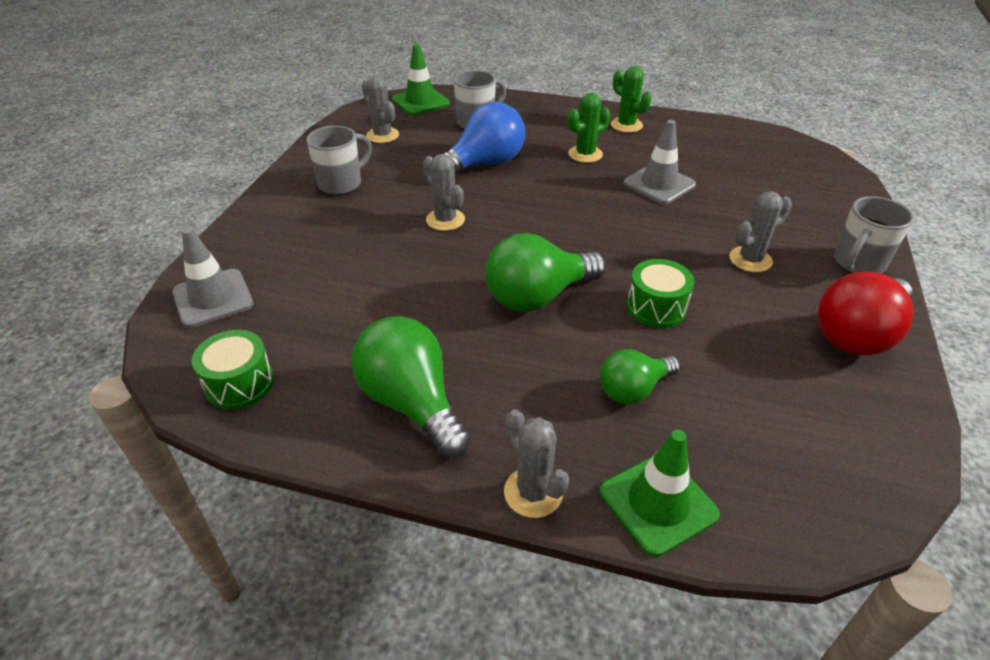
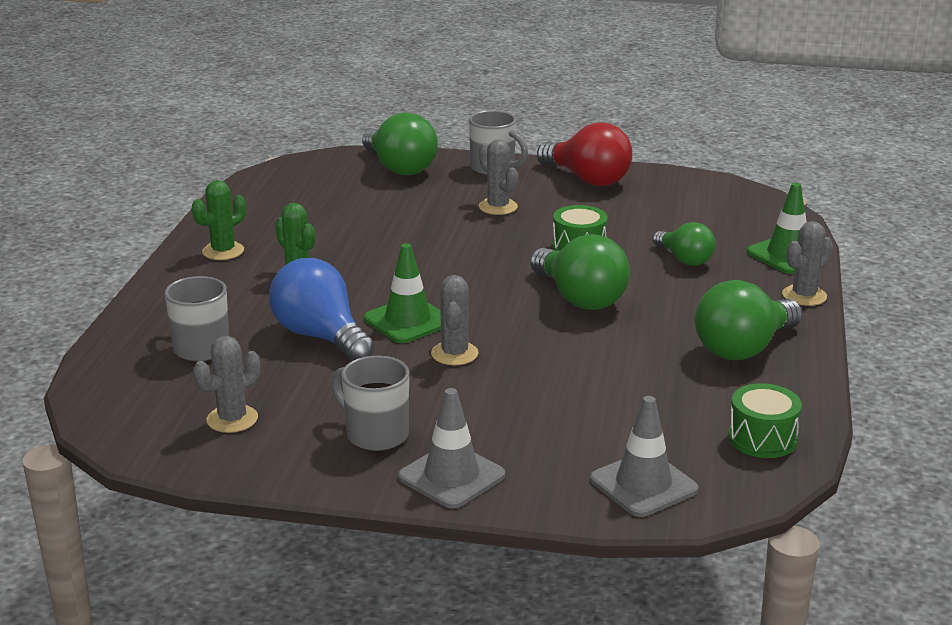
camera: 95 degrees left, 15 degrees down
green traffic cone [392,44,450,115] -> green traffic cone moved to [364,243,441,343]
grey cactus [423,154,465,231] -> grey cactus turned 45 degrees counterclockwise [431,275,479,365]
grey traffic cone [623,120,696,204] -> grey traffic cone moved to [398,388,505,509]
none -> green light bulb [362,112,438,175]

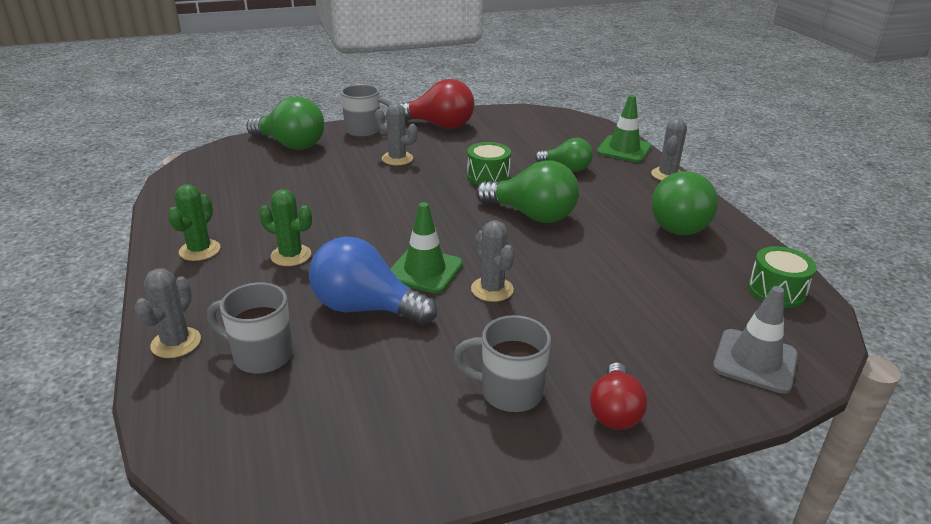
camera: 30 degrees left, 5 degrees up
grey cactus [193,336,260,433] -> grey cactus moved to [134,269,201,358]
grey traffic cone [398,388,505,509] -> red light bulb [590,362,647,430]

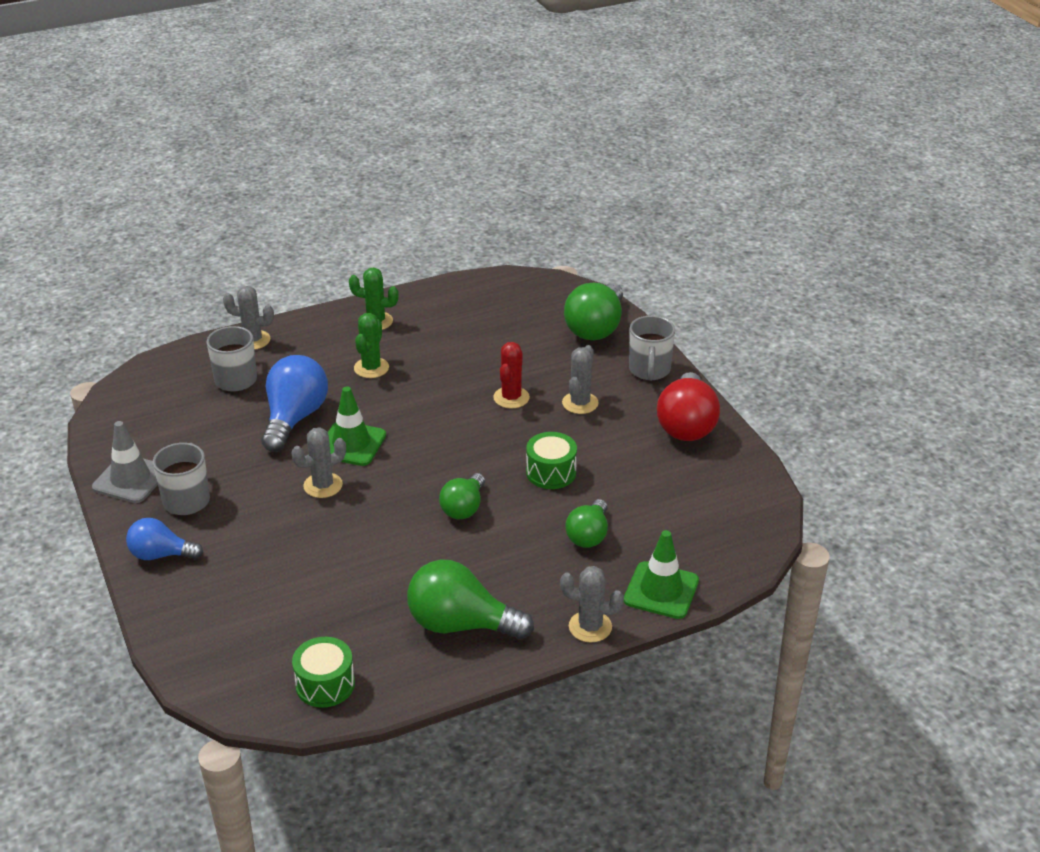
camera: 85 degrees right, 5 degrees up
green light bulb [476,161,579,223] -> green light bulb [439,473,485,519], size x0.62
red light bulb [590,362,647,430] -> blue light bulb [126,518,203,560]
grey traffic cone [713,286,798,394] -> grey traffic cone moved to [92,421,158,503]
none -> red cactus [493,342,530,409]

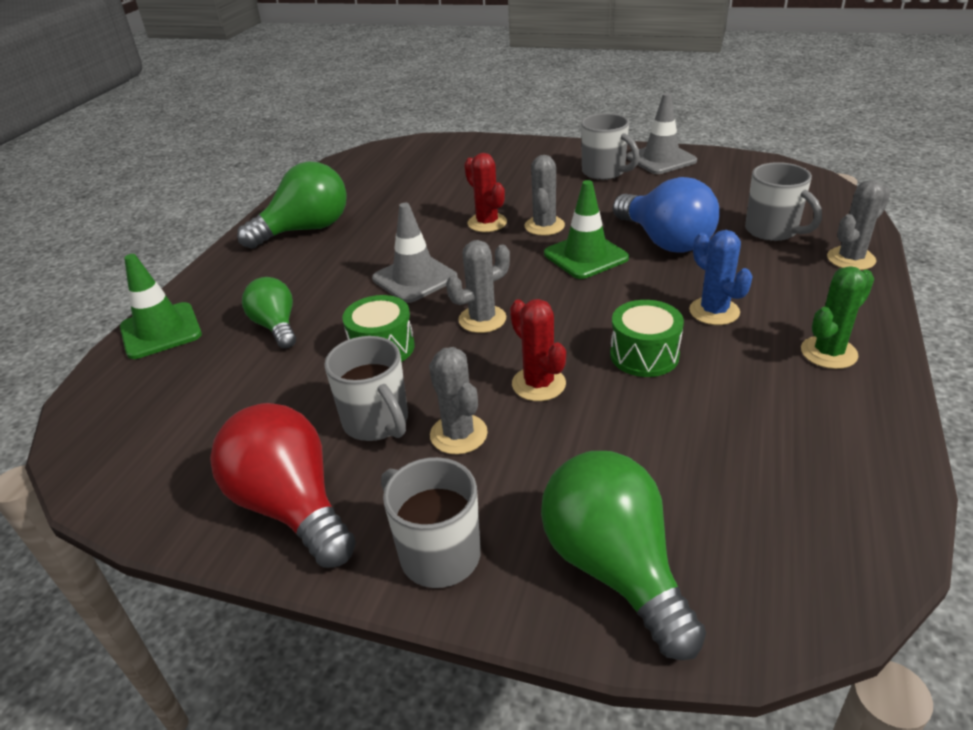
camera: 135 degrees right, 0 degrees up
blue light bulb [126,518,203,560] -> none
green drum [292,637,355,708] -> green drum moved to [610,300,684,377]
green cactus [354,313,389,378] -> blue cactus [689,230,753,325]
green light bulb [439,473,485,519] -> grey traffic cone [372,203,458,303]
grey cactus [560,566,624,642] -> grey cactus moved to [446,240,510,333]
none -> grey mug [324,336,408,441]
none -> red cactus [464,153,507,232]

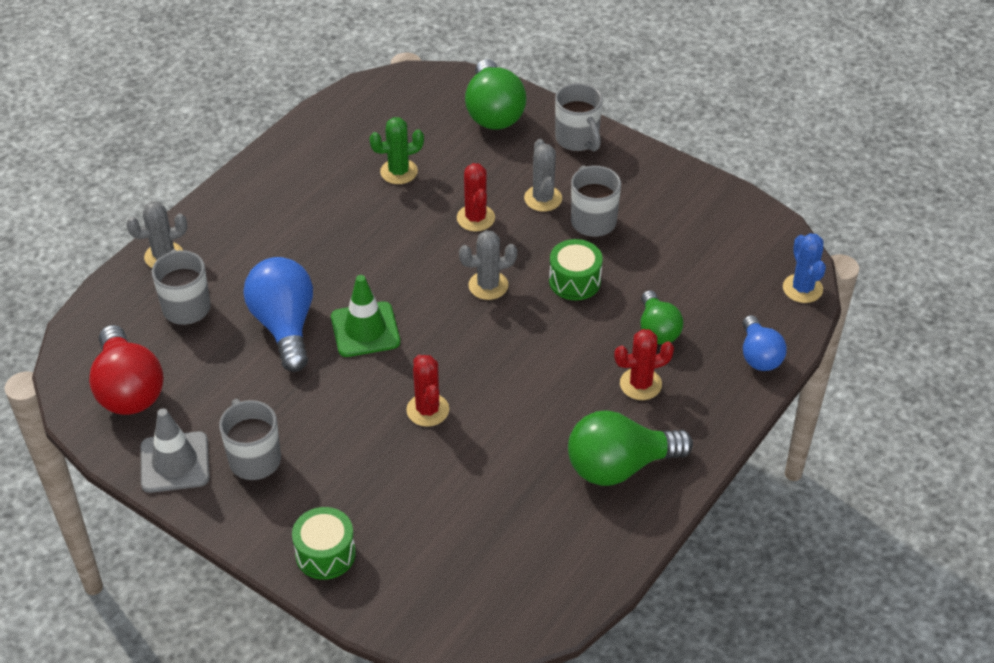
camera: 165 degrees left, 10 degrees up
green traffic cone [120,254,202,359] -> blue light bulb [742,315,787,371]
red light bulb [210,403,356,568] -> red light bulb moved to [89,325,164,415]
grey traffic cone [372,203,458,303] -> none
grey cactus [525,155,565,236] -> none
green drum [610,300,684,377] -> green drum moved to [292,507,356,580]
blue cactus [689,230,753,325] -> blue cactus moved to [783,233,826,303]
green cactus [801,266,874,369] -> green cactus moved to [369,117,424,184]
none -> red cactus [614,329,674,400]

